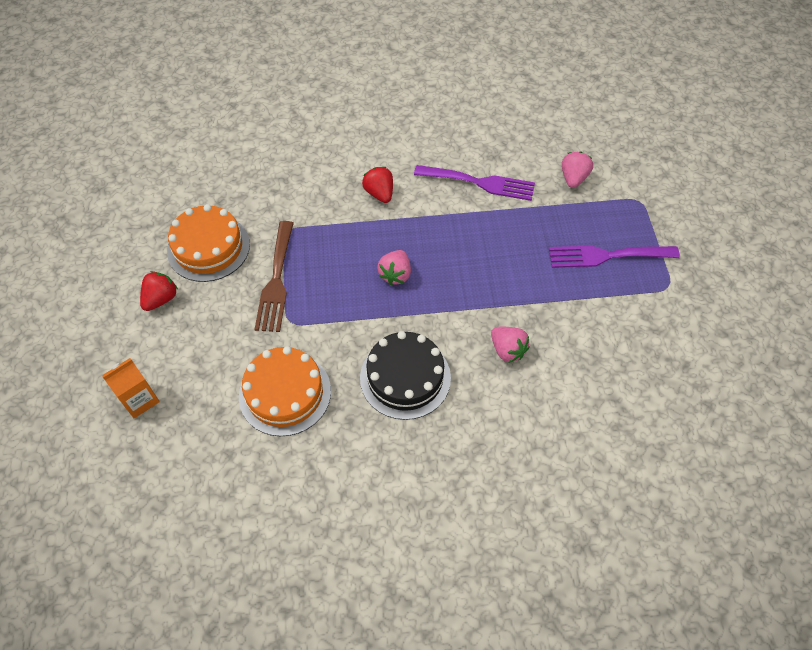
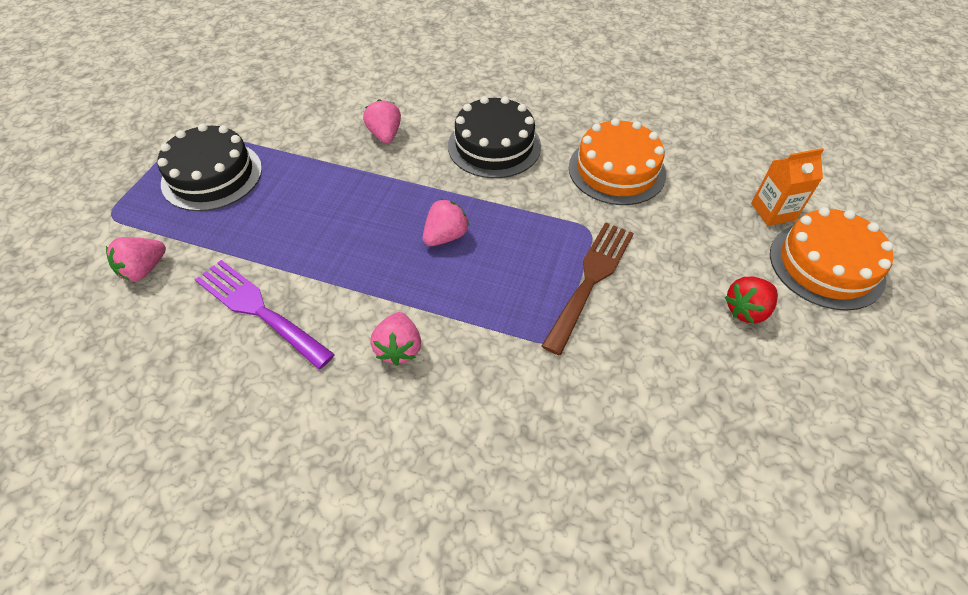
camera: 155 degrees left, 5 degrees down
orange cake [167,204,250,282] -> orange cake moved to [770,207,894,311]
red strawberry [362,167,393,203] -> pink strawberry [370,312,421,366]
purple fork [549,245,680,268] -> black cake [157,124,262,211]

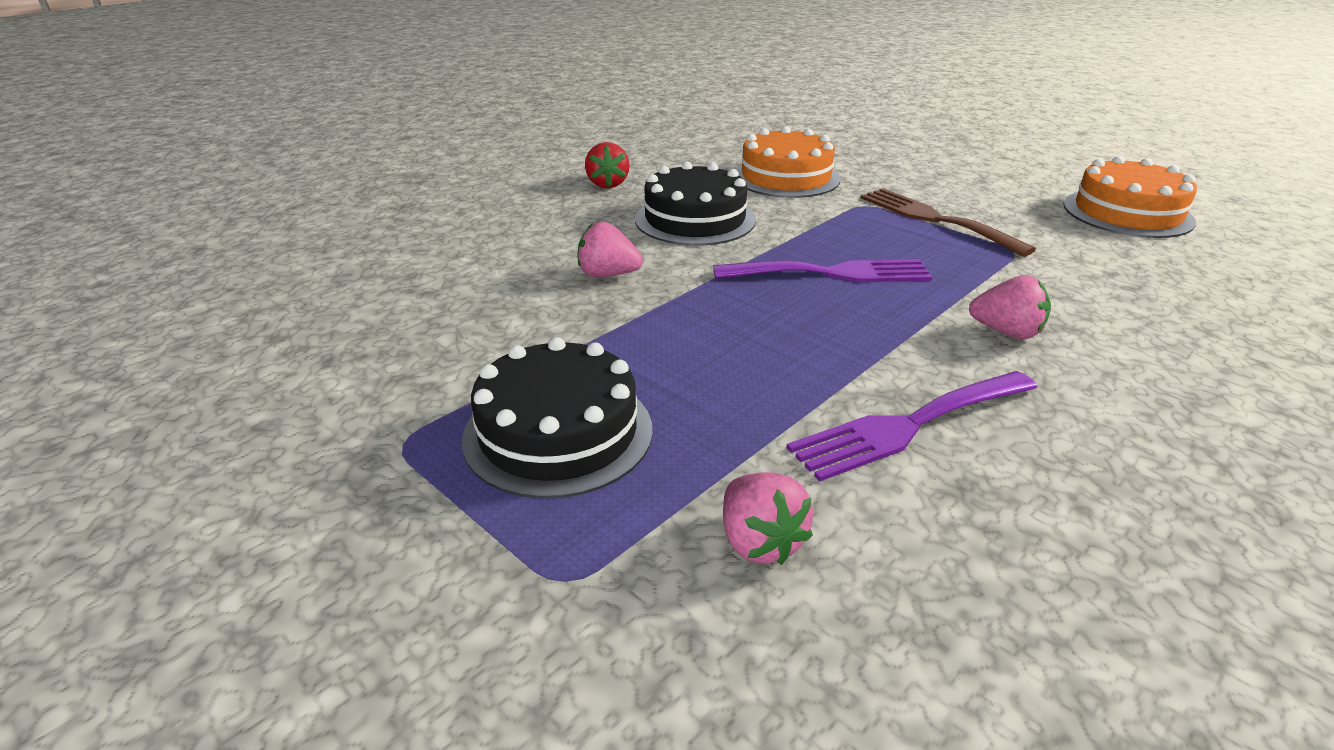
camera: 65 degrees left, 20 degrees down
pink strawberry [423,199,470,246] -> purple fork [713,259,932,282]
red strawberry [725,277,778,323] -> red strawberry moved to [585,142,630,188]
orange carton [751,148,824,226] -> none
orange cake [770,207,894,311] -> orange cake moved to [1063,156,1197,238]

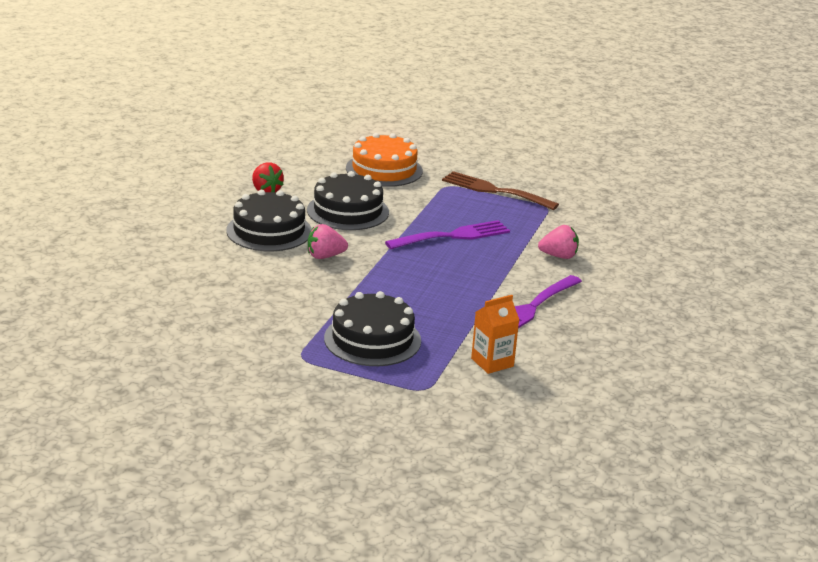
camera: 25 degrees left, 5 degrees down
pink strawberry [723,472,813,565] -> orange carton [471,295,519,374]
orange cake [1063,156,1197,238] -> none
none -> black cake [226,190,312,251]

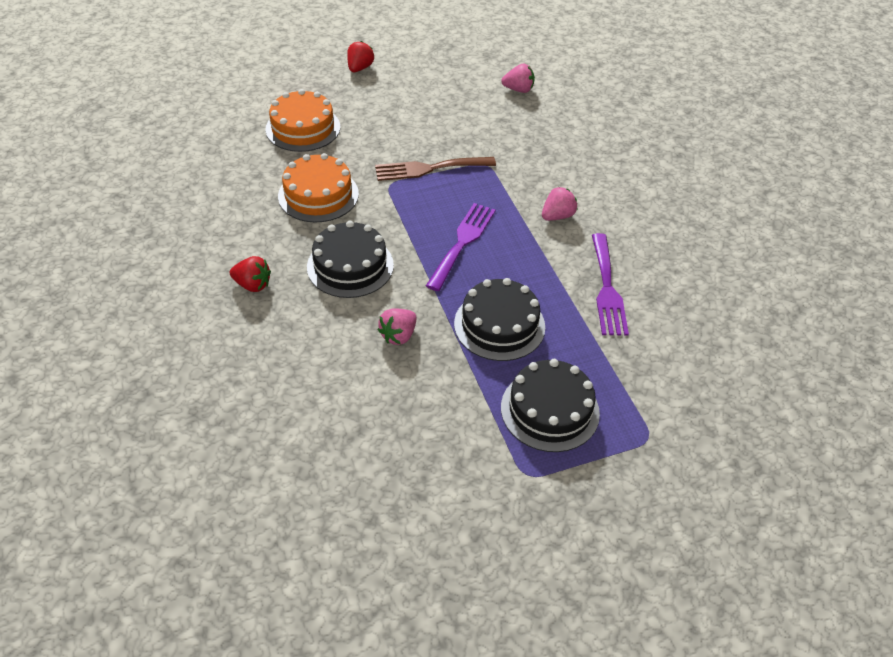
camera: 40 degrees left, 20 degrees up
black cake [226,190,312,251] -> black cake moved to [454,278,545,361]
orange carton [471,295,519,374] -> none
none -> orange cake [265,89,340,152]
none -> red strawberry [347,41,374,72]
none -> pink strawberry [501,63,535,93]

